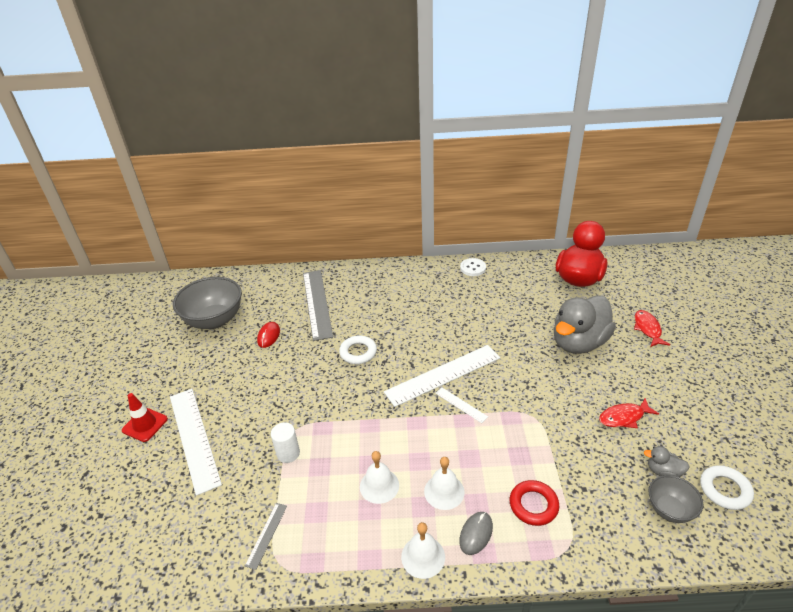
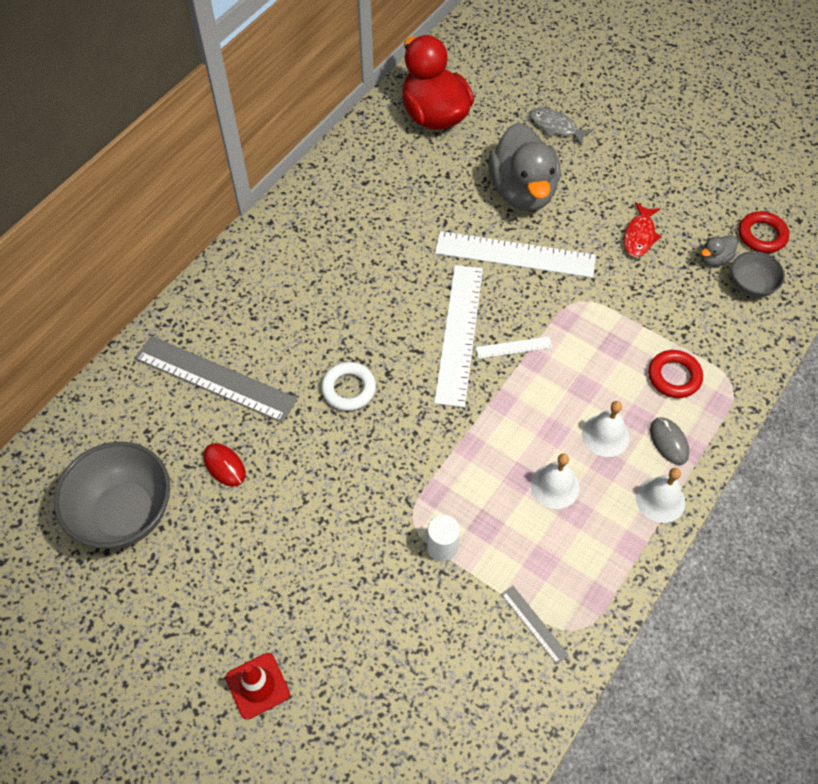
camera: 55 degrees left, 20 degrees up
white ruler [170,389,222,496] -> white ruler moved to [435,231,596,278]
white button [460,258,486,276] -> none
red fish [634,310,670,347] -> grey fish [530,108,593,146]
white ring [700,465,754,510] -> red ring [739,211,789,253]

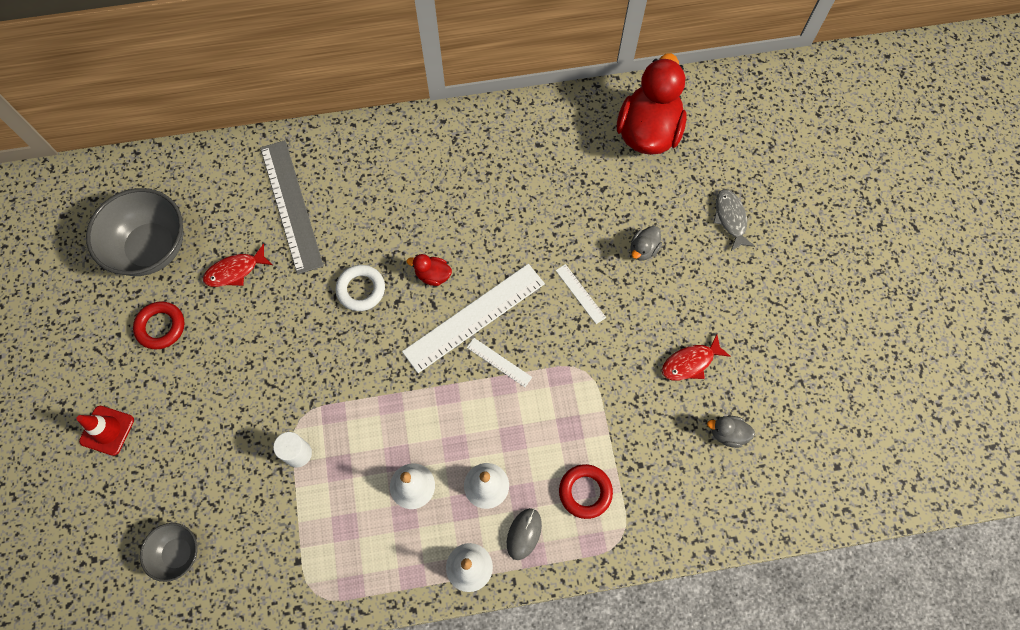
camera: 45 degrees right, 10 degrees up
red mouse [203,443,246,487] -> red fish [203,244,272,287]
white ruler [435,231,596,278] -> white ruler [556,264,606,324], size x0.45
grey duck [488,122,560,211] -> grey duck [630,226,662,261], size x0.41
grey ruler [501,586,569,664] -> none
grey bowl [731,251,785,298] -> grey bowl moved to [140,523,197,582]
red ring [739,211,789,253] -> red ring moved to [133,302,185,349]
none -> red duck [407,254,452,286]

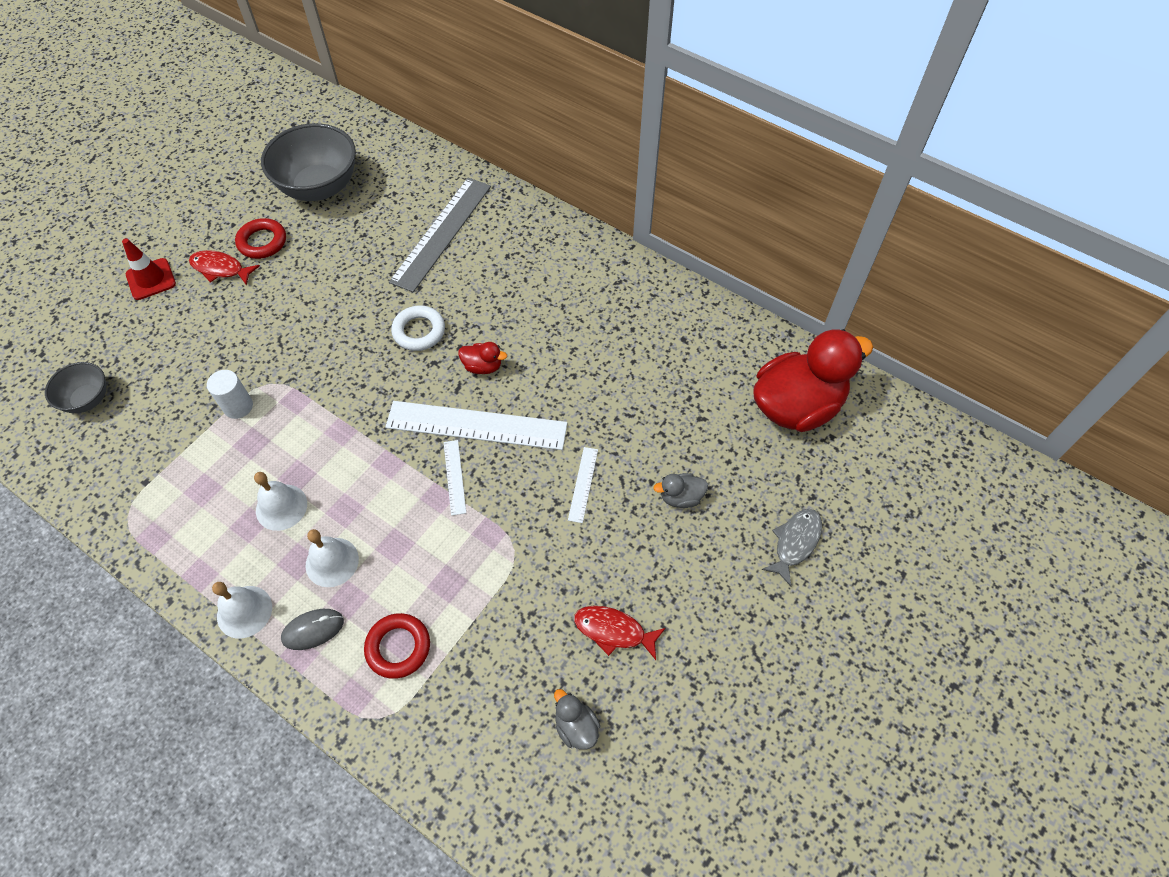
camera: 45 degrees right, 10 degrees down
red fish [203,244,272,287] -> red fish moved to [189,250,260,286]
red duck [407,254,452,286] -> red duck turned 135 degrees clockwise [458,342,507,374]

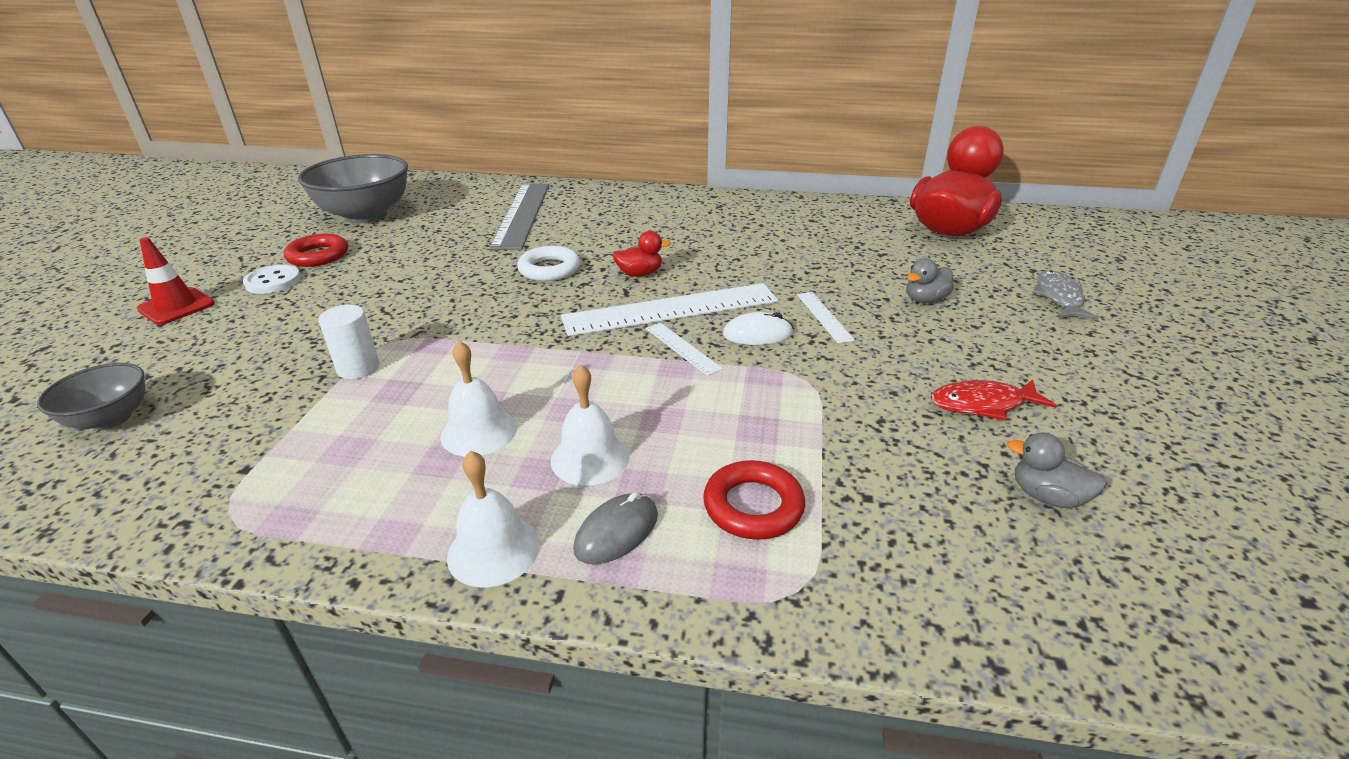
camera: 25 degrees left, 25 degrees down
red fish [189,250,260,286] -> white button [243,265,301,294]
none -> white mouse [723,312,793,345]

